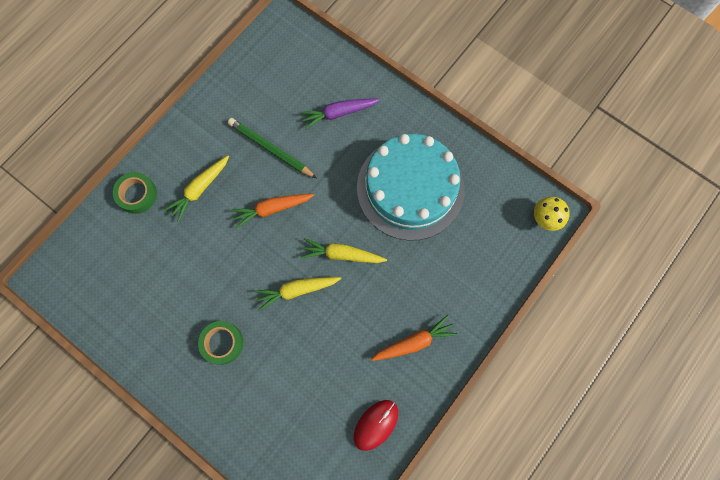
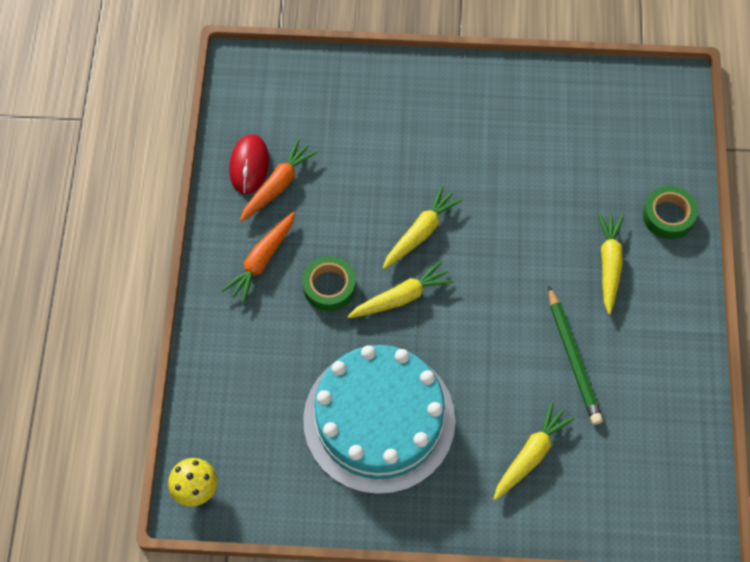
camera: 145 degrees right, 10 degrees down
green tape [198,321,243,365] -> green tape moved to [302,256,356,311]
green pencil [228,118,317,178] -> green pencil turned 75 degrees clockwise [548,285,603,425]
orange carrot [231,194,314,229] -> orange carrot moved to [240,138,318,222]
purple carrot [300,98,380,129] -> yellow carrot [494,402,575,500]

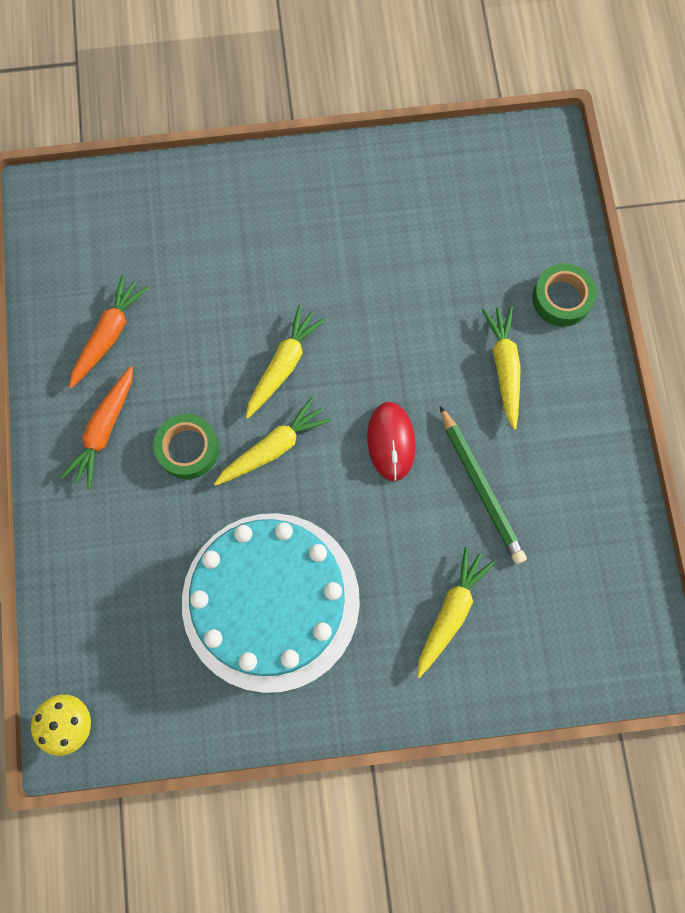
camera: 10 degrees left, 10 degrees up
red mouse [229,134,269,194] -> red mouse moved to [367,402,415,481]

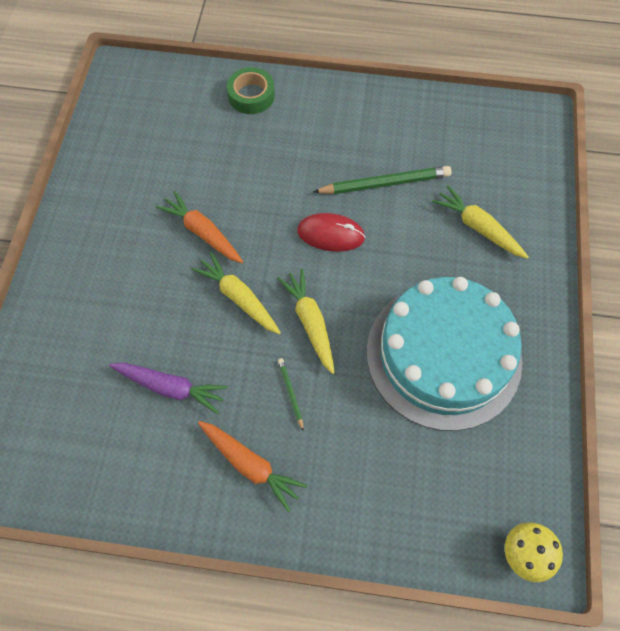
camera: 75 degrees left, 10 degrees down
orange carrot [69,275,149,388] -> orange carrot moved to [156,191,243,263]
green tape [153,414,219,479] -> green pencil [278,358,304,431]
yellow carrot [482,306,521,430] -> none
none -> purple carrot [109,363,228,414]

